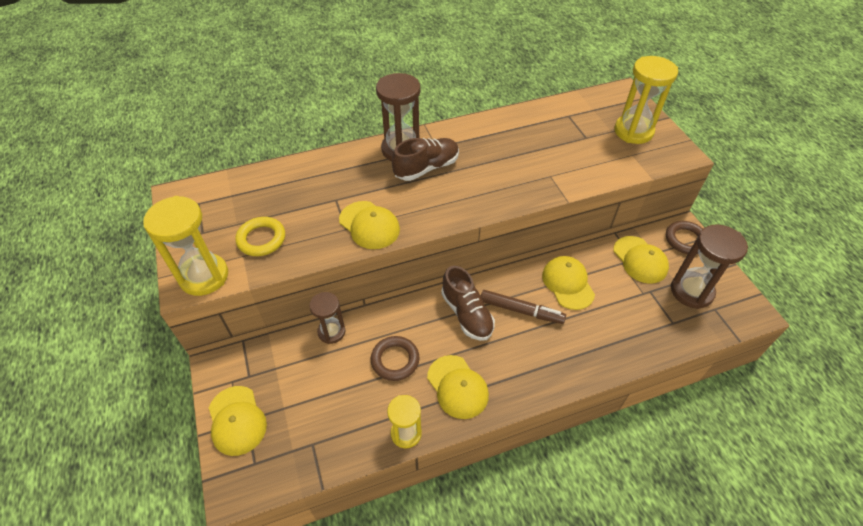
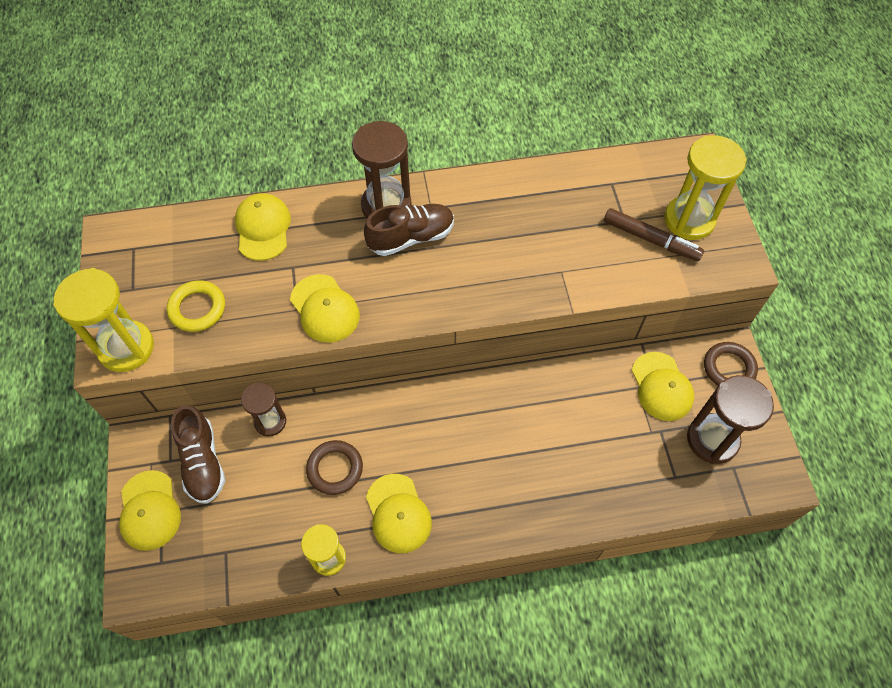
camera: 10 degrees right, 10 degrees up
brown shoe [441,266,495,341] -> brown shoe moved to [171,405,225,504]
brown marker [481,290,566,324] -> brown marker moved to [604,208,704,261]
yellow cap [542,256,595,310] -> yellow cap moved to [235,193,291,261]

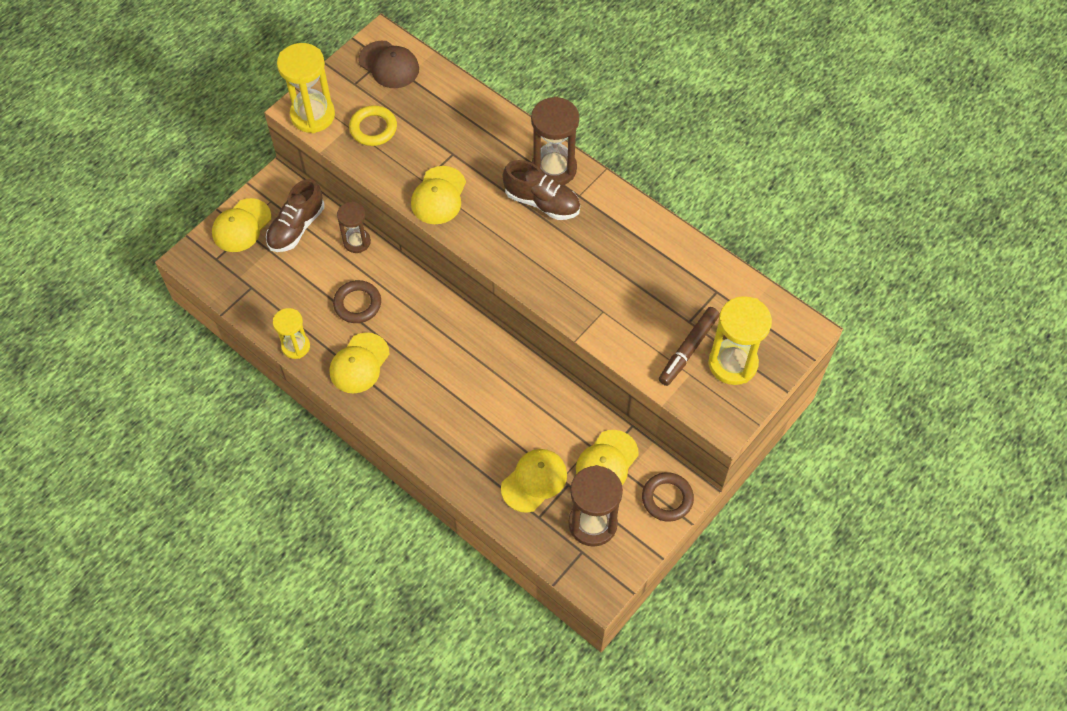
camera: 50 degrees right, 0 degrees up
yellow cap [235,193,291,261] -> yellow cap moved to [501,449,567,513]
brown marker [604,208,704,261] -> brown marker turned 45 degrees clockwise [659,307,720,386]
none -> brown cap [358,41,419,88]

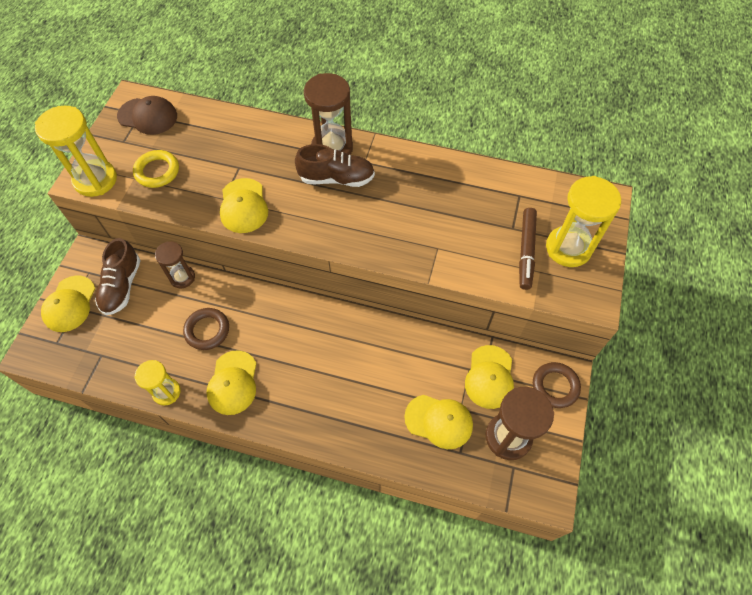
camera: 25 degrees left, 0 degrees up
yellow cap [501,449,567,513] -> yellow cap turned 90 degrees clockwise [404,395,473,449]

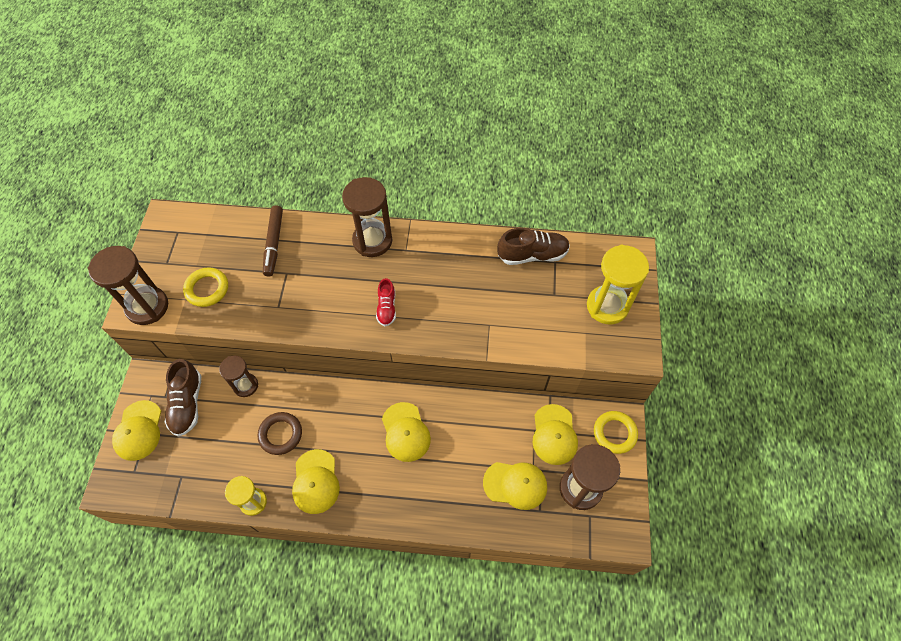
camera: 10 degrees left, 0 degrees up
yellow hourglass [35,105,117,197] -> brown hourglass [88,246,168,325]
brown cap [117,96,177,135] -> none
yellow cap [220,178,268,233] -> yellow cap moved to [382,402,431,462]
brown shoe [295,144,375,187] -> brown shoe moved to [498,228,570,265]
brown marker [519,208,537,290] -> brown marker moved to [263,205,283,277]
brown ring [533,362,581,408] -> yellow ring [594,411,638,454]
none -> red shoe [376,278,396,326]

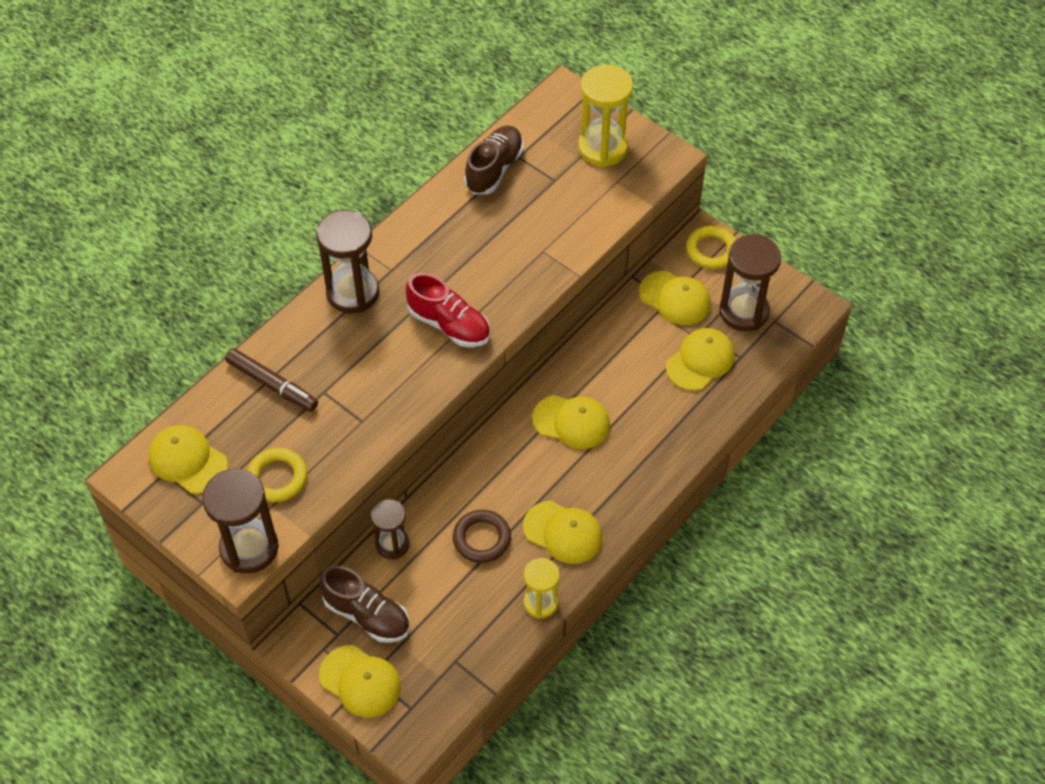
camera: 55 degrees left, 5 degrees down
red shoe [376,278,396,326] -> red shoe [406,273,490,347], size x1.63
none -> yellow cap [148,425,228,494]

